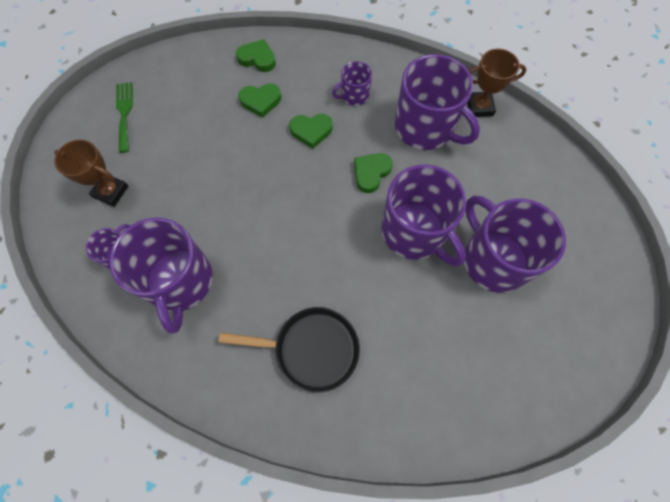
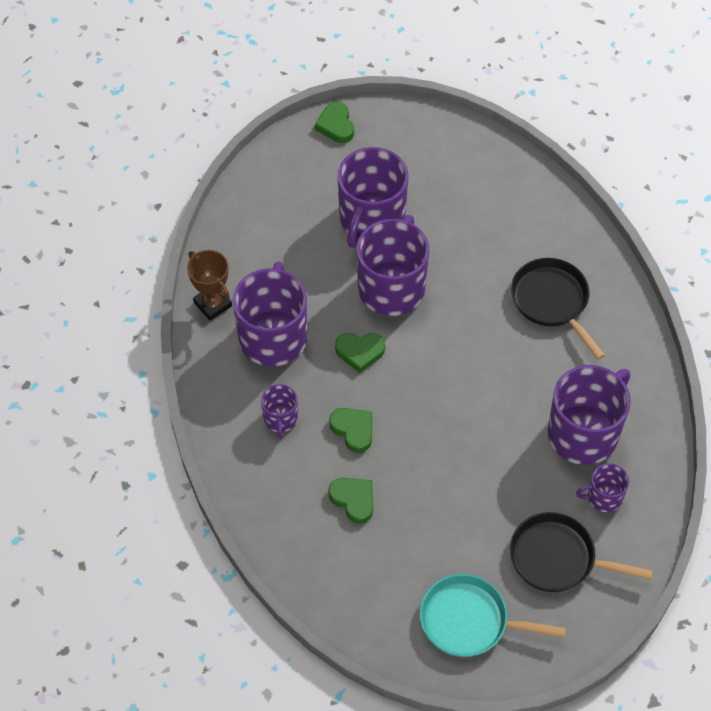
camera: 125 degrees left, 10 degrees down
brown trophy [54,140,128,207] -> black pan [510,512,653,592]
green fork [116,82,133,153] -> turquoise pan [420,574,566,657]
green heart [236,39,276,72] -> green heart moved to [315,102,354,143]
purple mug [332,61,372,106] -> purple mug turned 60 degrees clockwise [261,384,298,439]

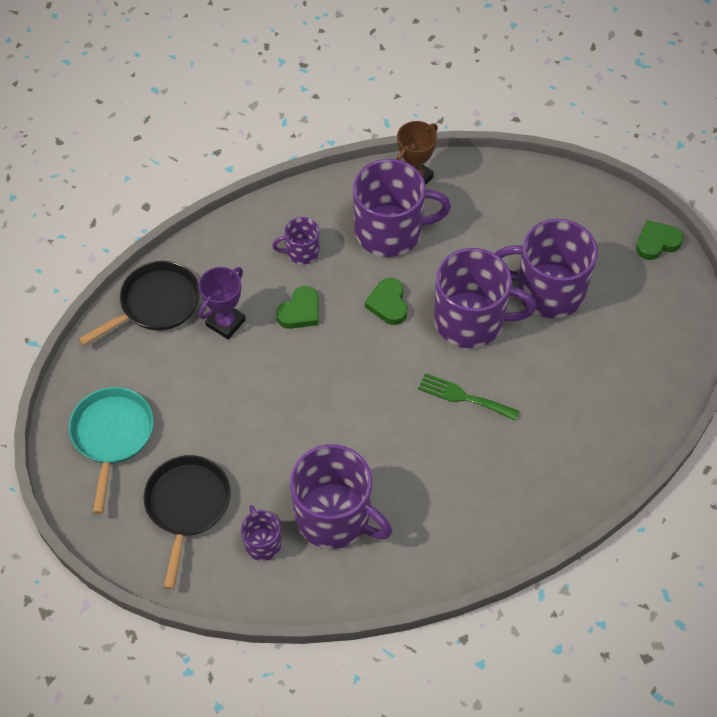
camera: 80 degrees right, 0 degrees up
green heart [328,478,373,524] -> purple trophy [198,267,246,339]
black pan [511,258,605,360] -> black pan moved to [78,261,200,346]
none -> green fork [418,373,519,421]

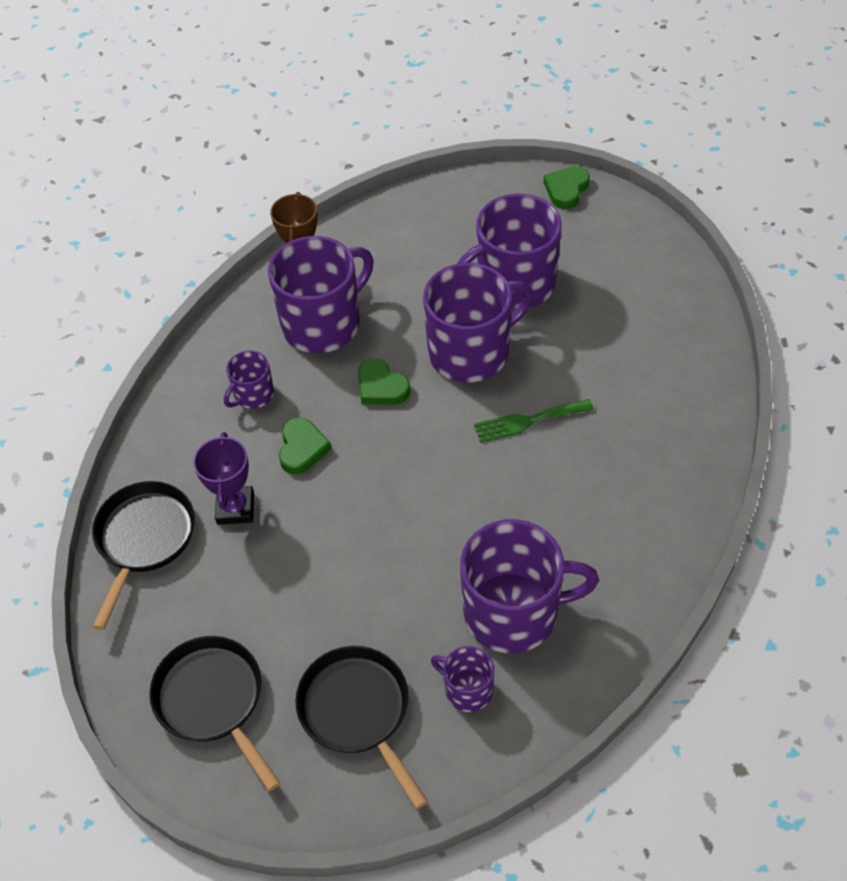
camera: 35 degrees left, 5 degrees down
turquoise pan [69,387,154,514] -> black pan [150,636,280,791]

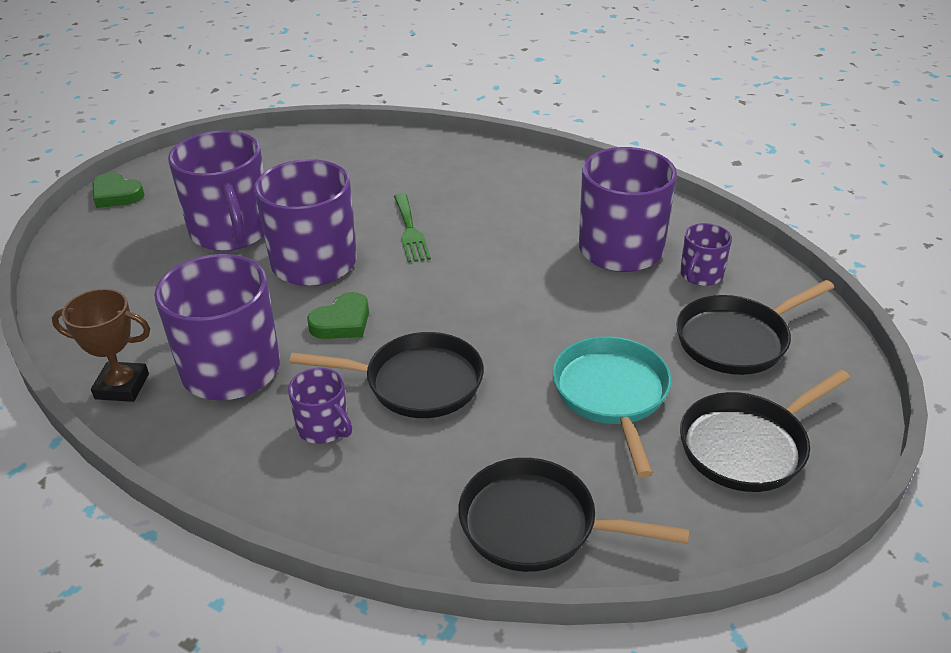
camera: 90 degrees left, 15 degrees down
purple trophy [193,432,254,525] -> none
green heart [279,417,331,474] -> black pan [289,332,484,418]
none -> turquoise pan [553,336,671,477]

